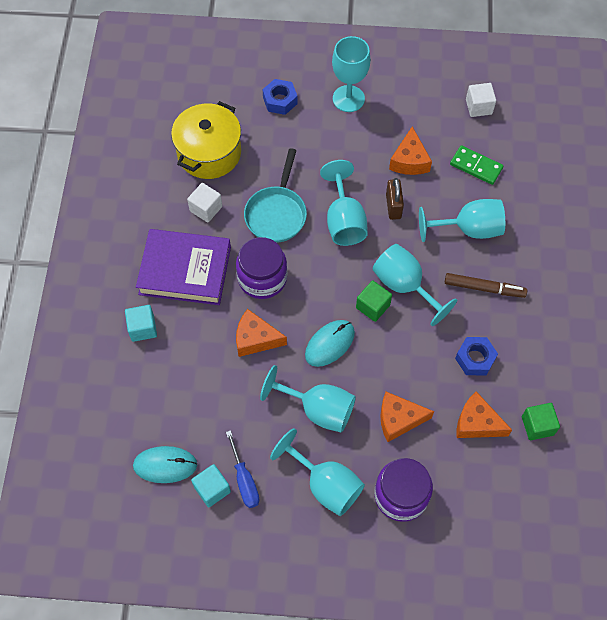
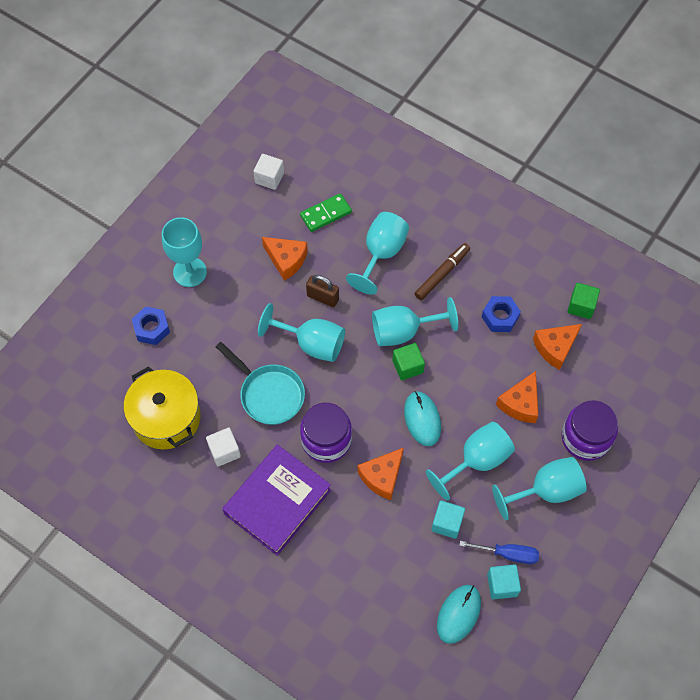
camera: 60 degrees left, 0 degrees up
turquoise cube [125,305,157,342] -> turquoise cube moved to [431,501,465,539]

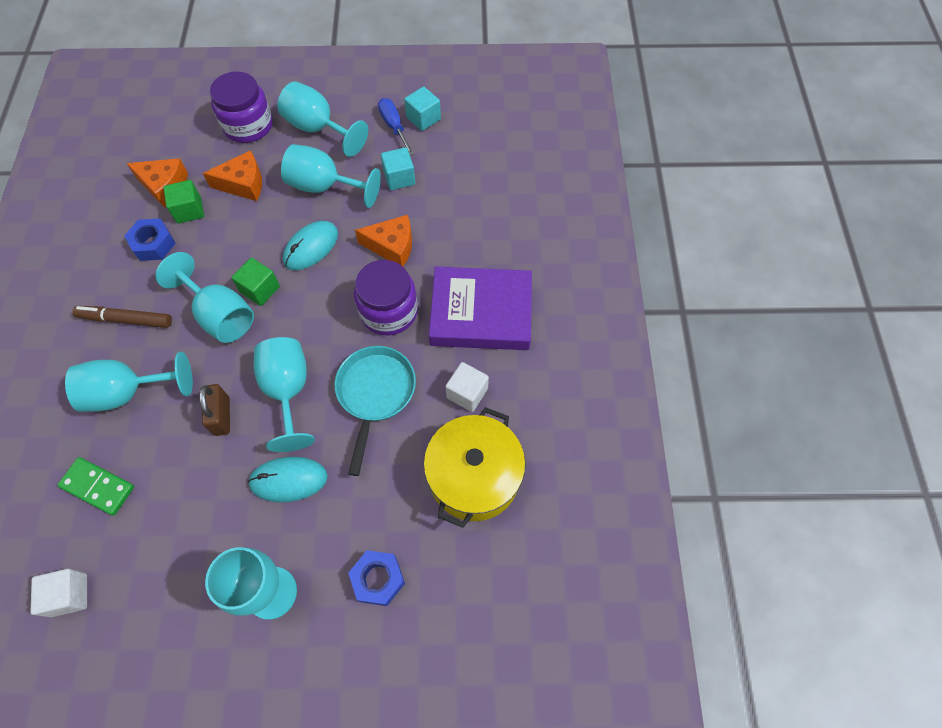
camera: 125 degrees left, 0 degrees up
orange cheese [262,237,308,281] -> none
turquoise mouse [437,585,481,644] -> turquoise mouse moved to [248,457,328,502]
green cube [567,283,600,319] -> green cube moved to [163,180,204,224]

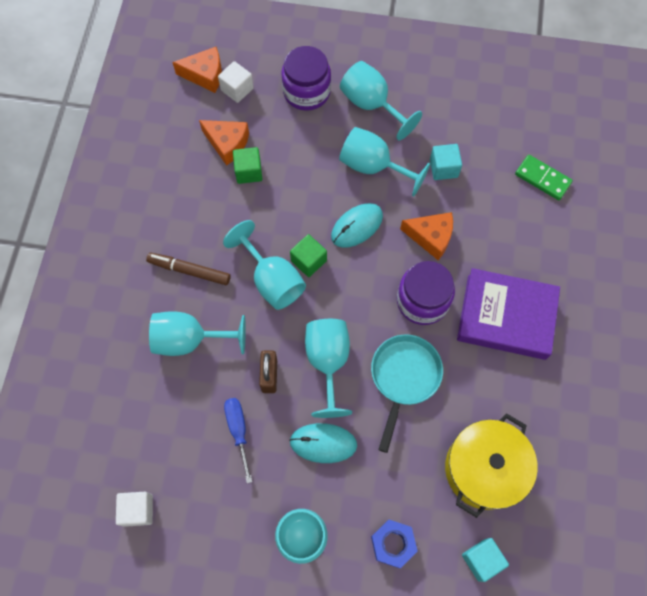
camera: 10 degrees right, 5 degrees up
green domino [57,457,134,516] -> green domino moved to [515,155,573,200]
blue nut [124,219,176,261] -> none
orange cheese [203,150,262,201] -> orange cheese moved to [172,47,222,93]
blue screwdriver [378,98,414,156] -> blue screwdriver moved to [224,398,252,483]
turquoise cube [404,86,441,131] -> turquoise cube moved to [462,538,509,582]
white cube [446,362,489,412] -> white cube moved to [218,61,254,103]

